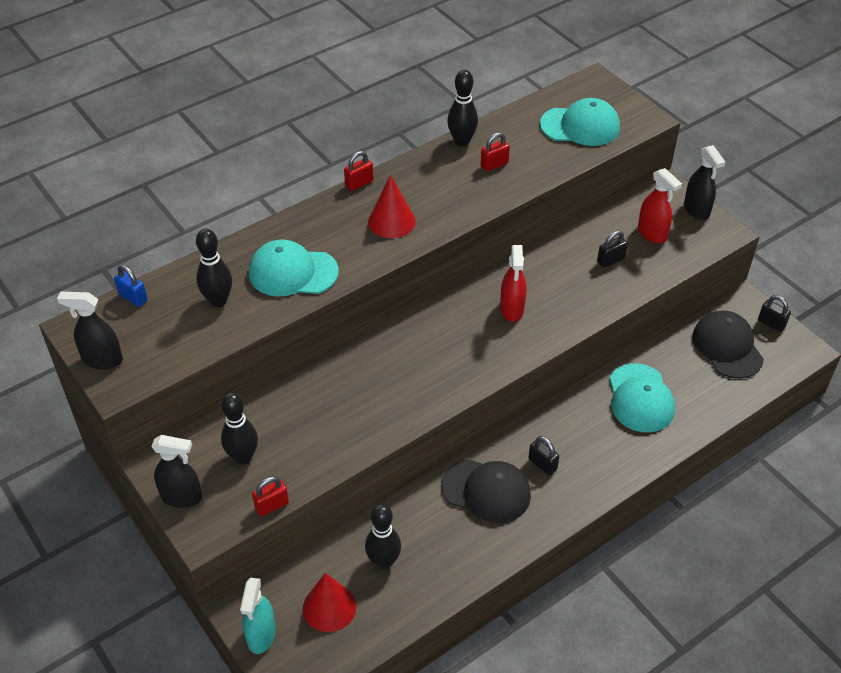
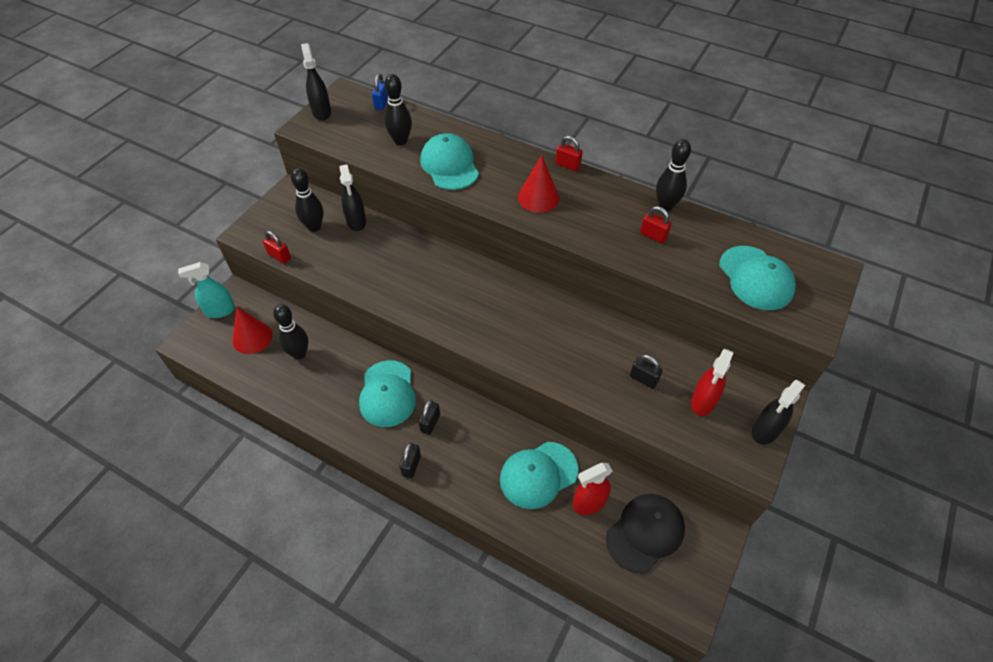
camera: 65 degrees right, 5 degrees up
black spray bottle [151,435,202,508] -> black spray bottle moved to [339,165,366,231]
black cap [441,459,531,523] -> turquoise cap [359,360,416,427]
red spray bottle [500,245,526,322] -> red spray bottle moved to [573,463,613,515]
black padlock [758,295,791,332] -> black padlock moved to [399,442,421,478]

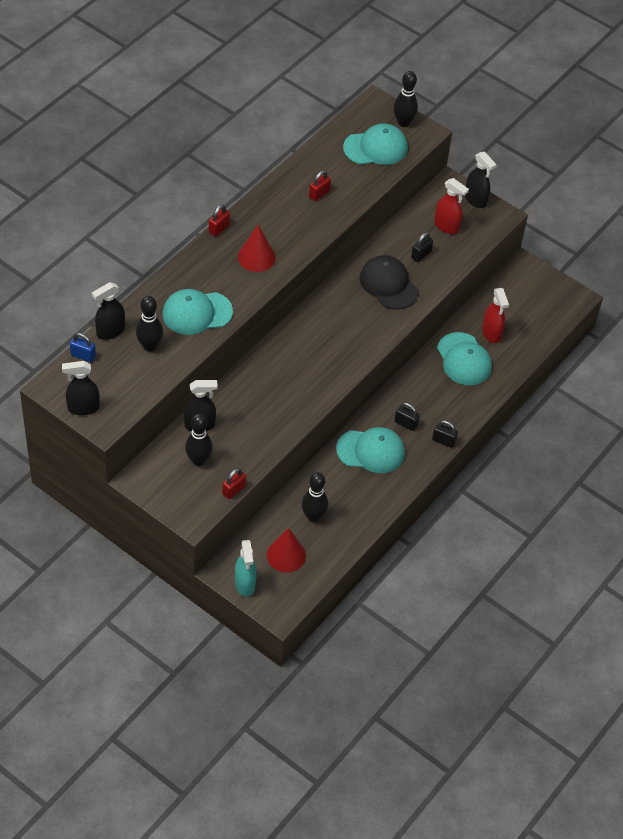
camera: 85 degrees left, 0 degrees up
black cap [606,494,685,573] -> black cap moved to [360,255,418,310]
black bowling pin [656,139,691,211] -> black bowling pin moved to [394,71,418,127]
none -> black spray bottle [92,282,125,340]

